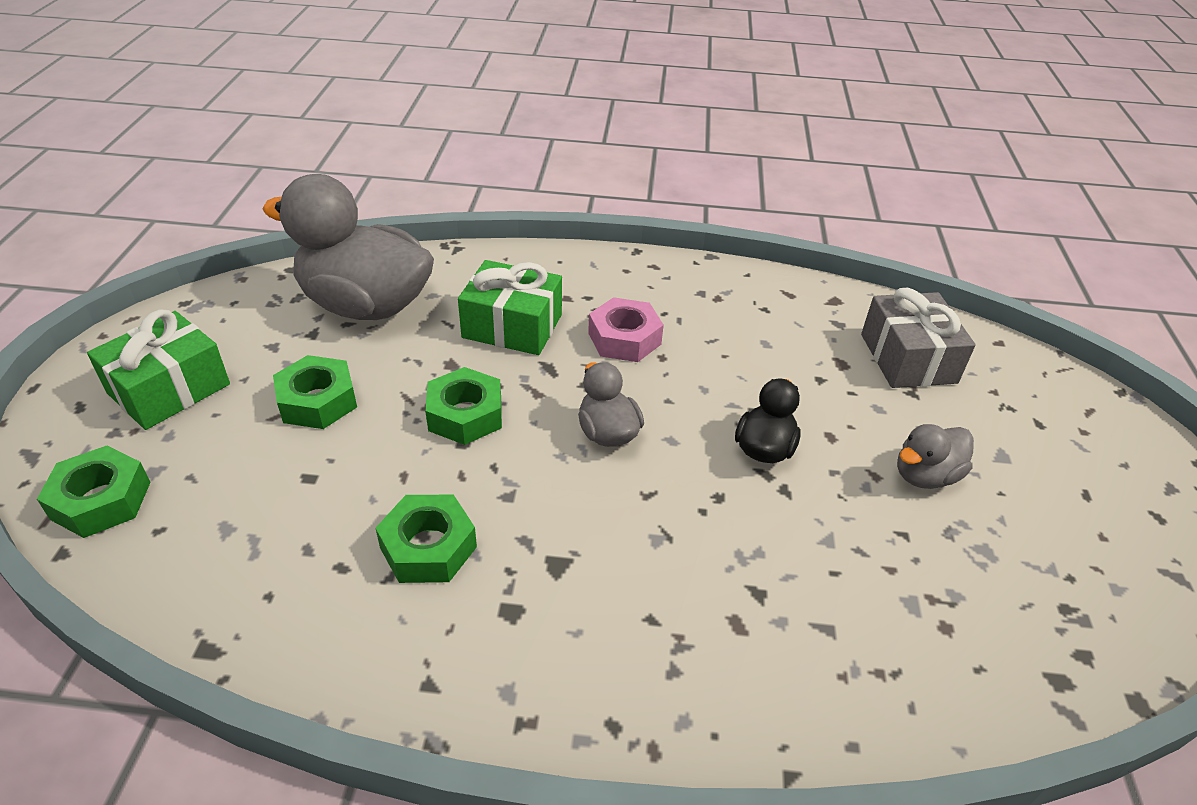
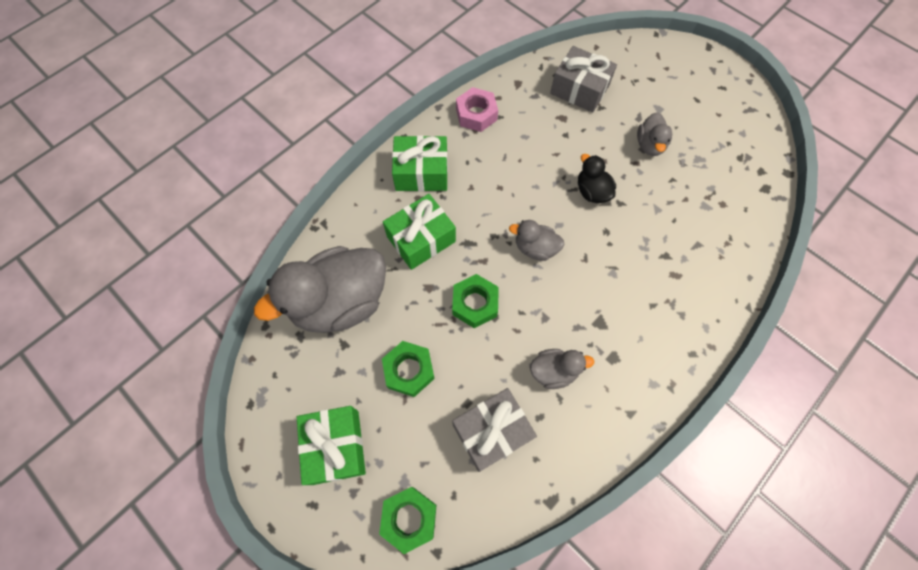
camera: 50 degrees left, 25 degrees up
green nut [375,495,477,583] -> grey duck [530,349,594,389]
pink nut [588,297,664,362] -> pink nut moved to [456,87,498,132]
none -> green gift [392,135,448,191]
none -> grey gift [452,388,537,472]

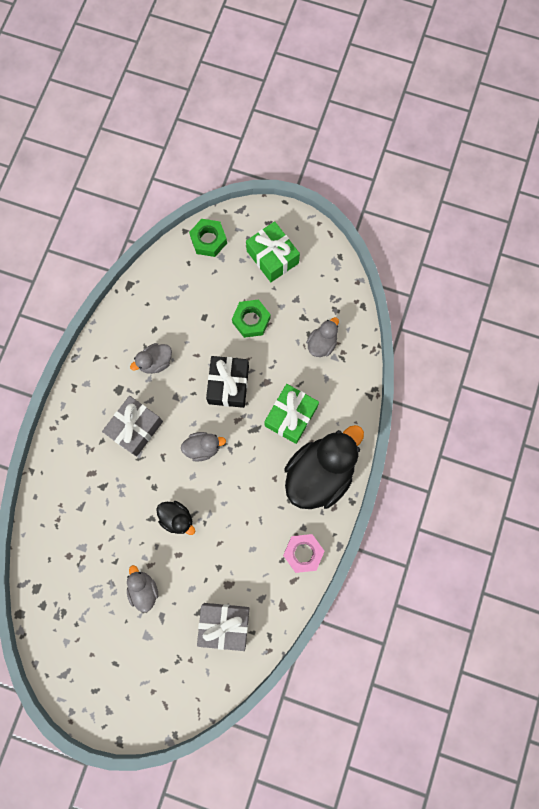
camera: 155 degrees right, 10 degrees up
grey duck [254,246,386,333] -> grey duck [306,317,339,357], size x0.47
green gift [392,135,448,191] -> black duck [285,425,364,509]
green nut [452,274,499,328] -> black gift [206,356,249,408]
grey gift [452,388,537,472] -> grey gift moved to [102,396,163,457]

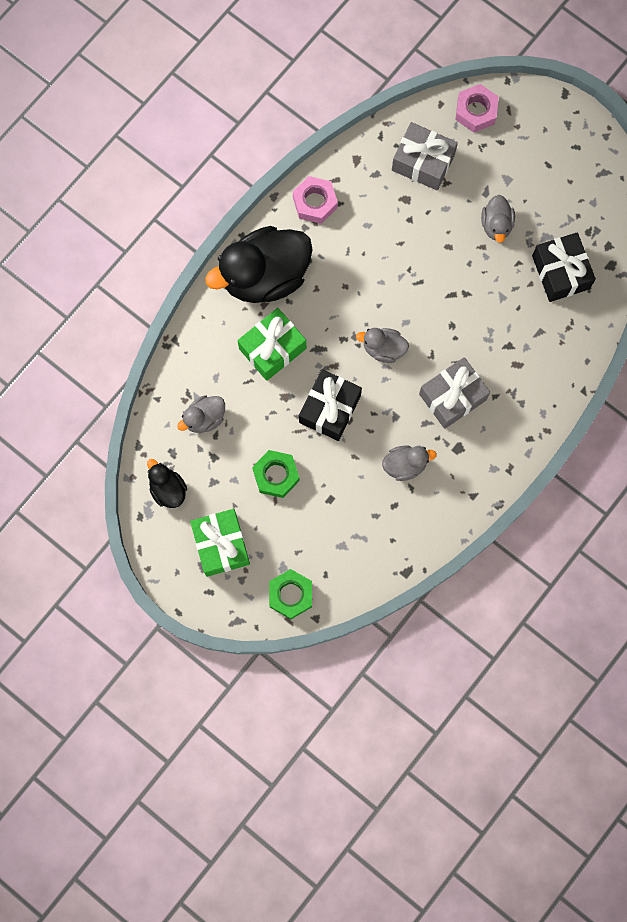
camera: 160 degrees left, 0 degrees up
black duck [156,501,195,535] -> black duck moved to [147,459,187,508]
none -> pink nut [455,84,499,133]
none -> black gift [532,232,596,302]

